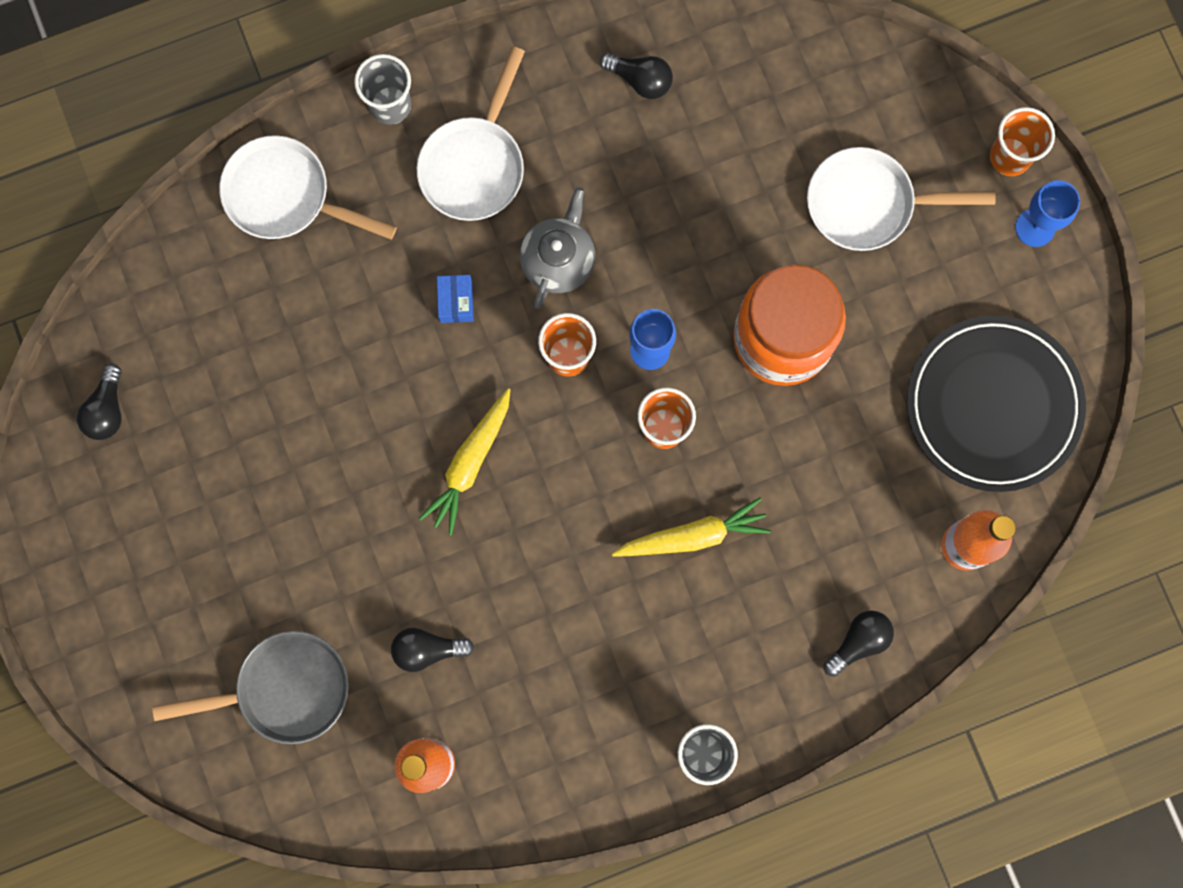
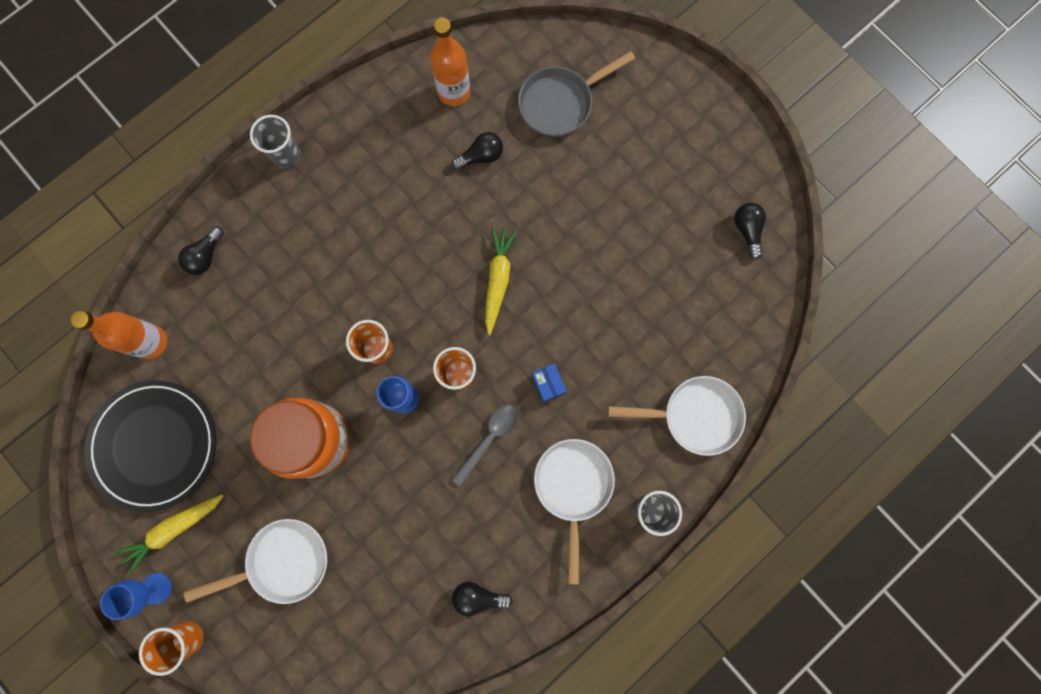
camera: 160 degrees right, 0 degrees up
grey teapot [520,187,595,309] -> grey spoon [452,405,518,487]
yellow carrot [612,498,771,557] -> yellow carrot moved to [114,494,224,575]

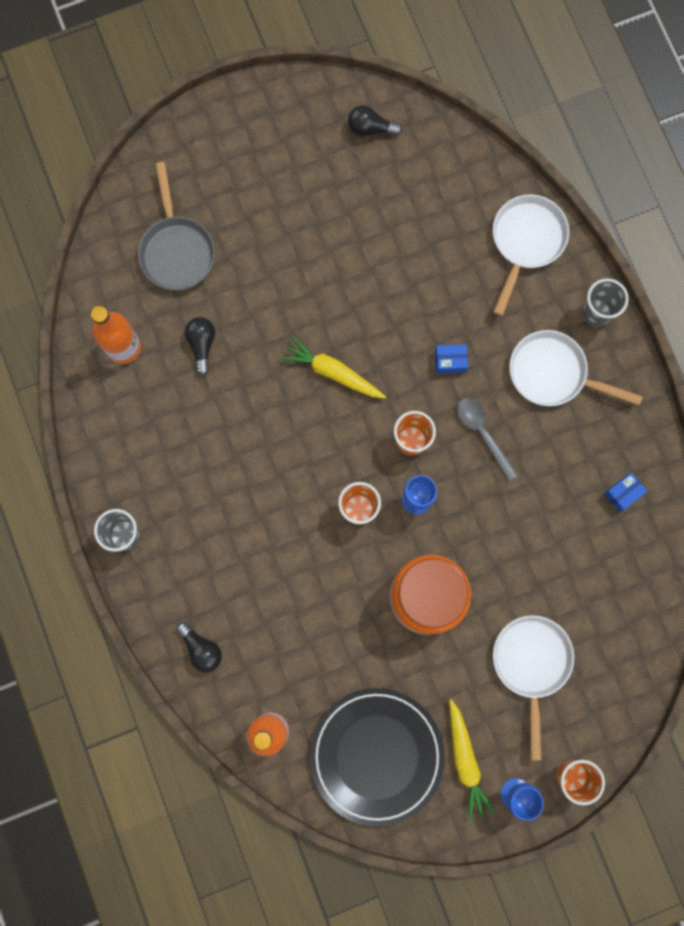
camera: 70 degrees left, 0 degrees up
black light bulb [452,582,513,616] -> blue box [604,472,647,512]

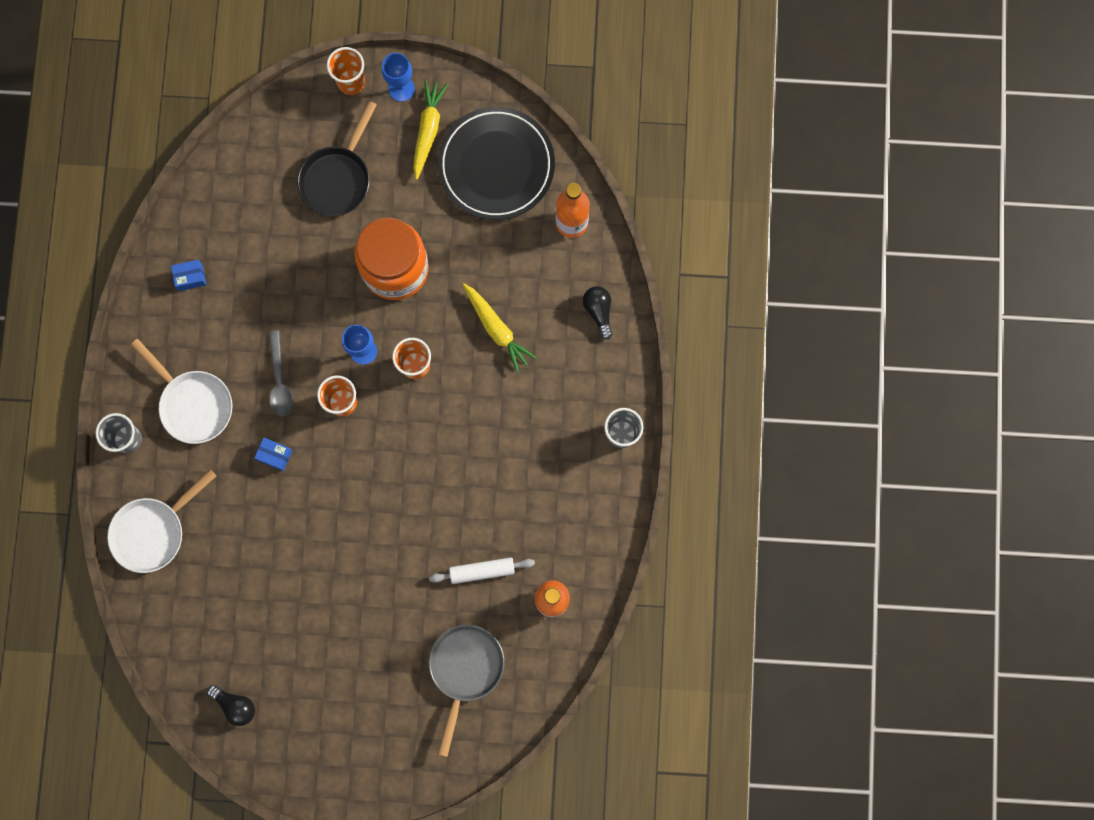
camera: 155 degrees left, 0 degrees up
black light bulb [185,317,215,376] -> white rolling pin [429,557,535,584]
yellow carrot [281,336,386,399] -> yellow carrot moved to [463,284,537,373]
white pan [493,615,574,760] -> black pan [297,101,377,216]

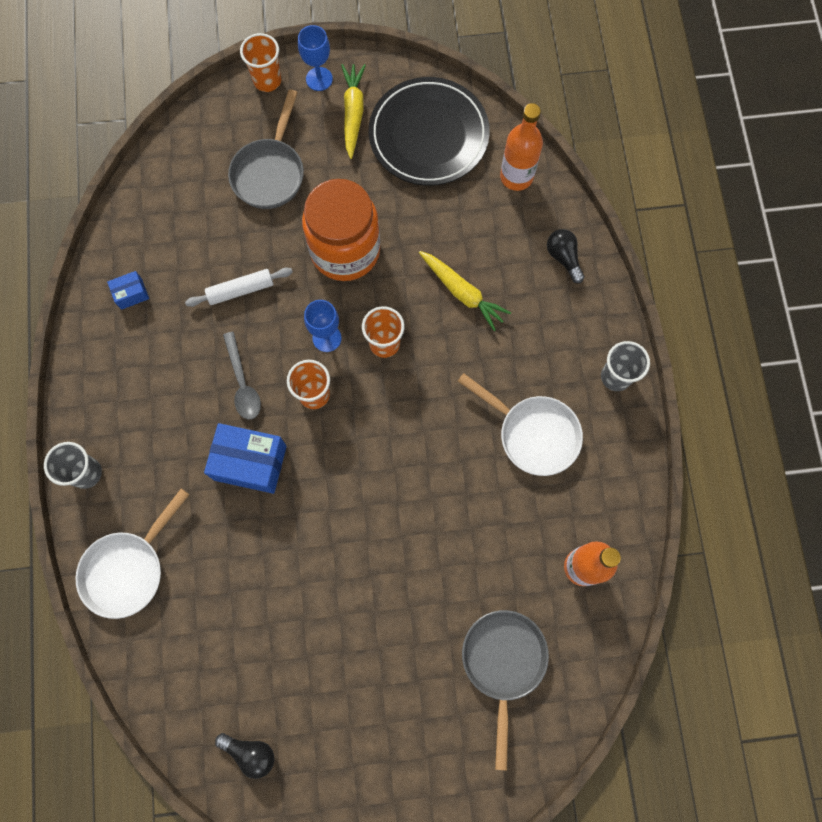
camera: 10 degrees left, 5 degrees down
white pan [131,339,233,444] -> white pan moved to [458,373,583,476]
blue box [254,437,292,471] -> blue box [204,423,287,494], size x2.01
black pan [297,101,377,216] -> grey pan [228,89,304,209]
white rolling pin [429,557,535,584] -> white rolling pin moved to [185,267,293,307]

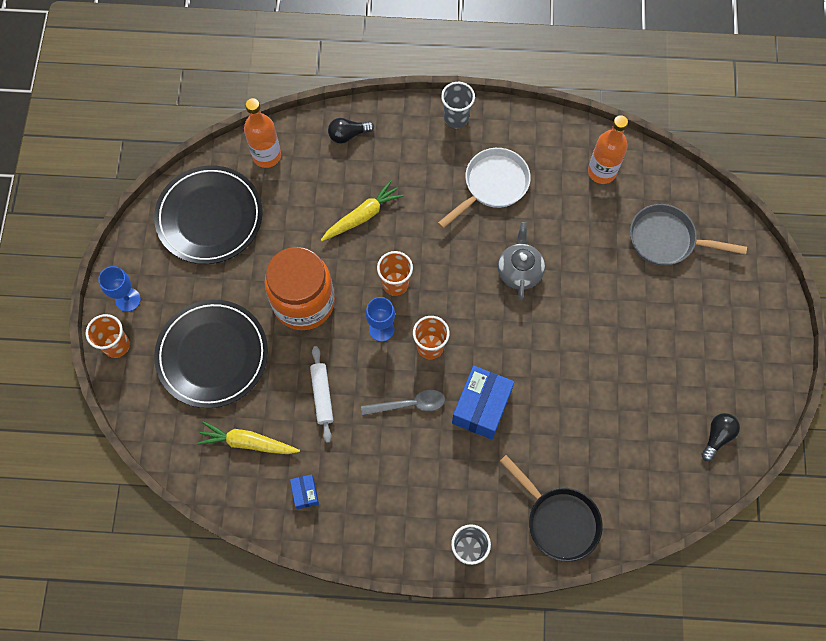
camera: 80 degrees left, 5 degrees down
white pan [76,489,189,619] -> black pan [500,455,603,562]
grey pan [228,89,304,209] -> black plate [154,300,268,408]
yellow carrot [341,64,366,159] -> yellow carrot moved to [197,421,300,454]
none -> grey teapot [498,222,545,301]

